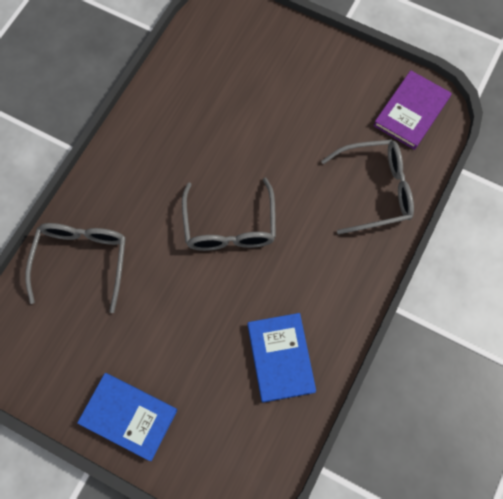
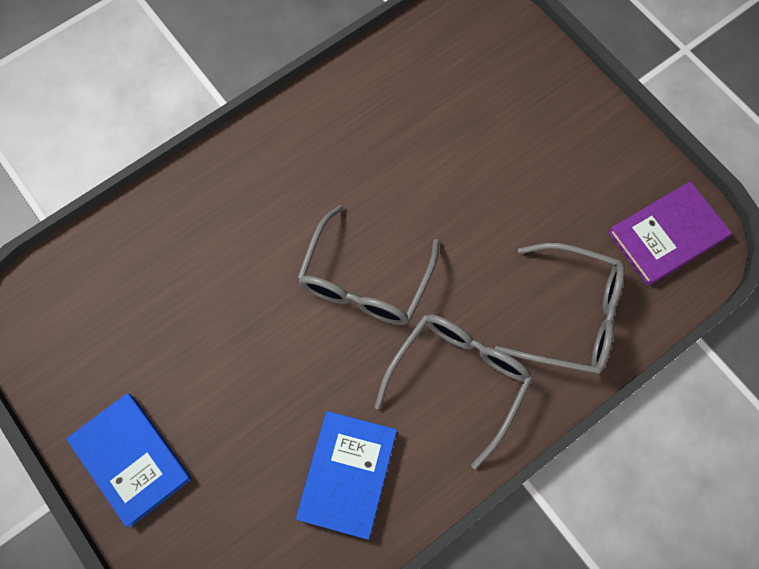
camera: 25 degrees right, 0 degrees up
grey glasses [25,223,126,313] -> grey glasses moved to [374,314,533,469]

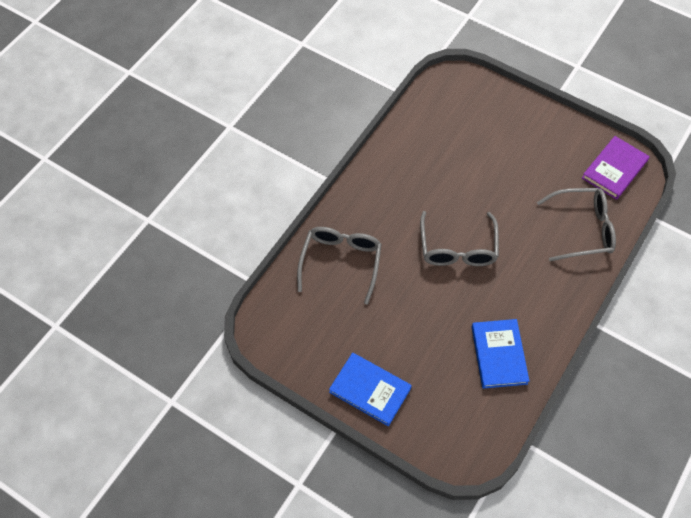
camera: 20 degrees left, 10 degrees down
grey glasses [374,314,533,469] -> grey glasses moved to [297,227,382,304]

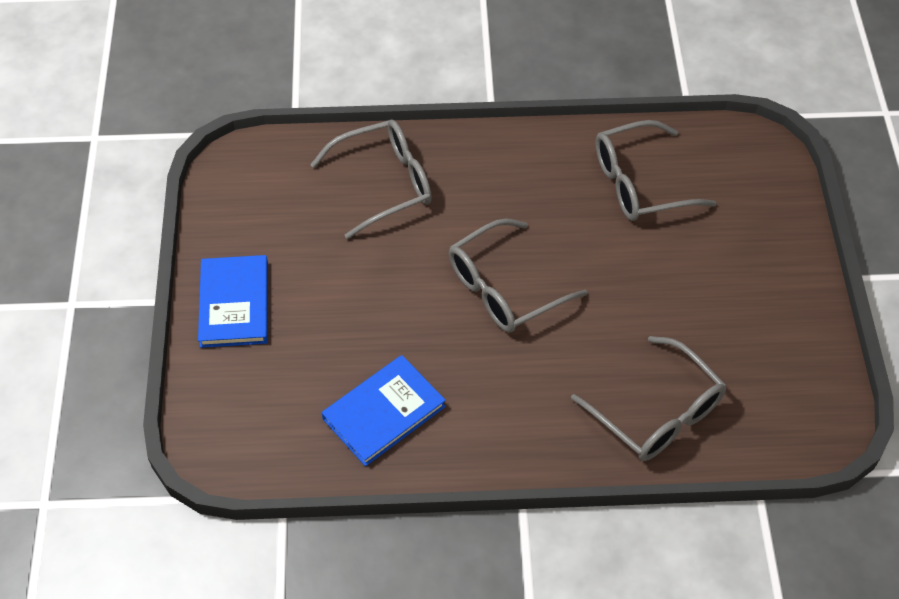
camera: 55 degrees right, 5 degrees down
purple book [582,136,650,200] -> none
none -> grey glasses [595,120,717,221]

